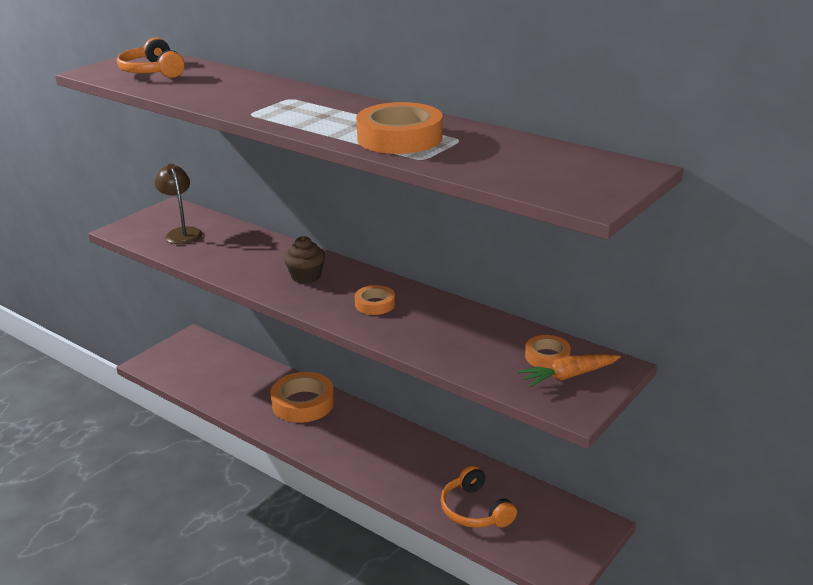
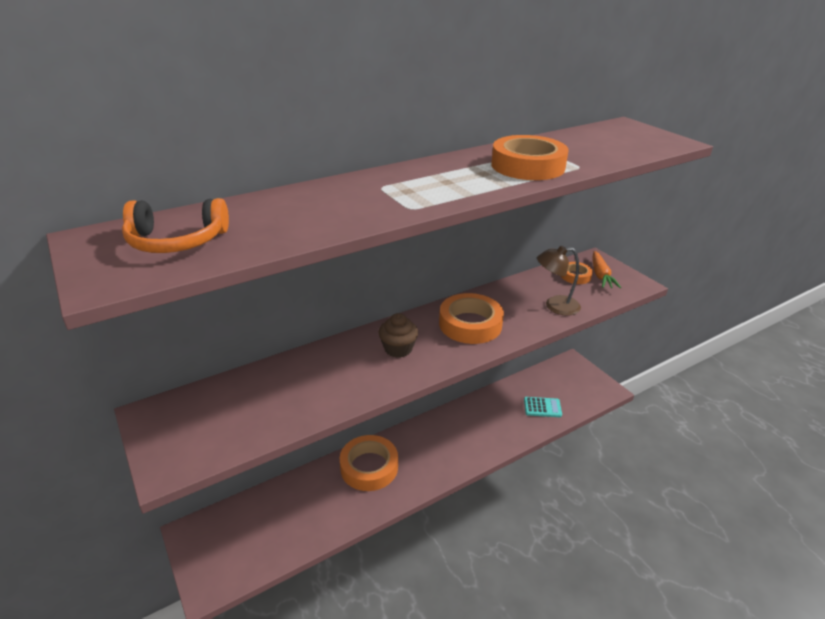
camera: 70 degrees left, 5 degrees up
brown lamp [154,164,203,244] -> brown lamp moved to [537,246,581,316]
orange tape [355,285,395,315] -> orange tape [439,293,504,344], size x1.84
orange headphones [441,465,517,528] -> turquoise calculator [524,397,562,417]

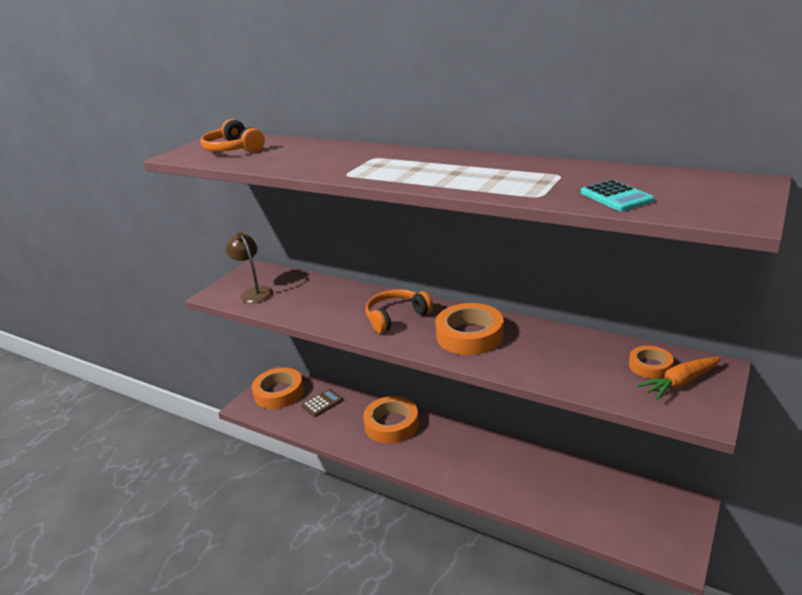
camera: 65 degrees right, 5 degrees down
brown cupcake [379,313,418,358] -> orange headphones [365,289,433,333]
orange tape [491,135,569,180] -> orange tape moved to [252,368,304,409]
turquoise calculator [524,397,562,417] -> turquoise calculator moved to [581,180,654,211]
brown lamp [537,246,581,316] -> brown lamp moved to [226,232,273,303]
none -> brown calculator [302,389,343,417]

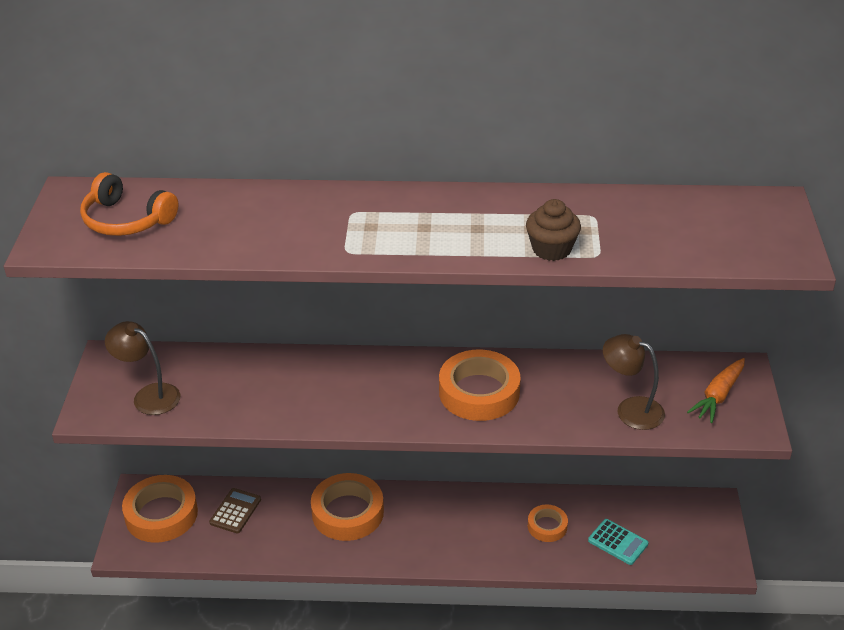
camera: 30 degrees left, 10 degrees up
orange headphones [365,289,433,333] -> none
turquoise calculator [581,180,654,211] -> turquoise calculator moved to [588,519,648,565]
orange tape [629,346,674,379] -> orange tape moved to [528,504,568,542]
none -> brown cupcake [526,199,581,261]
none -> brown lamp [603,334,665,430]

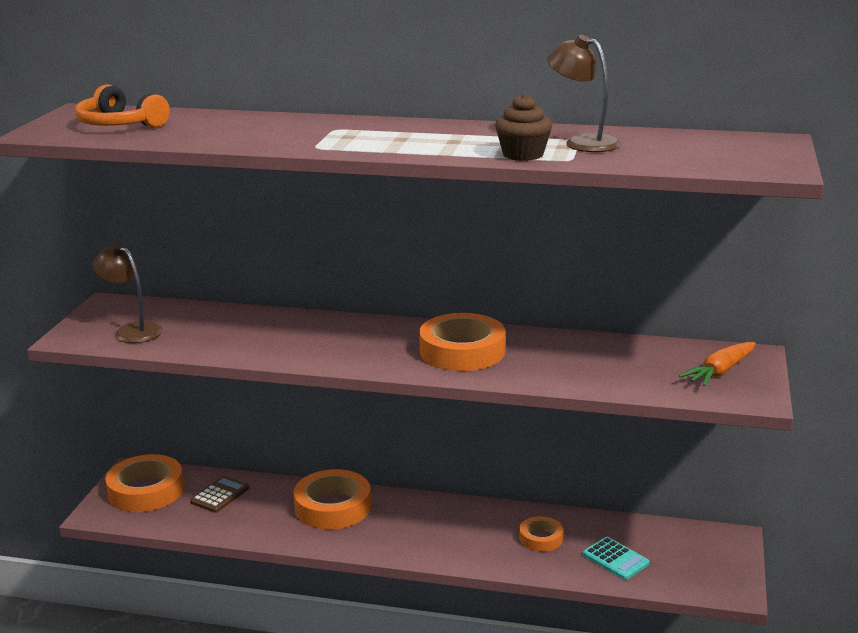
camera: 10 degrees right, 15 degrees down
brown lamp [603,334,665,430] -> brown lamp moved to [547,34,621,152]

